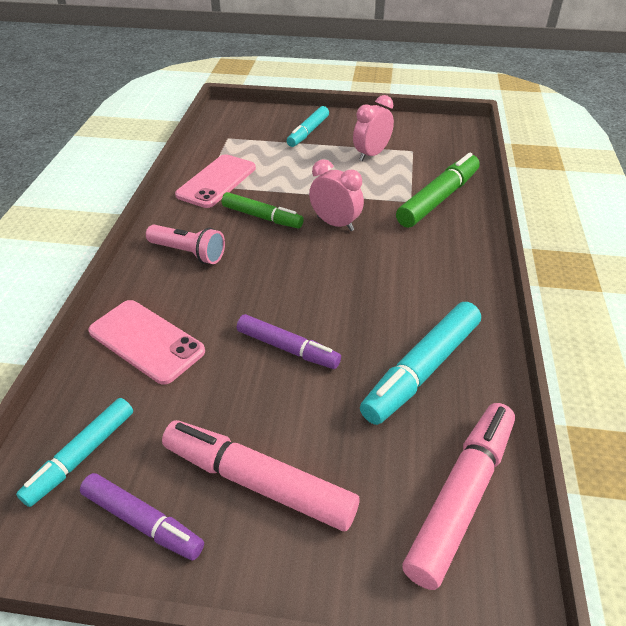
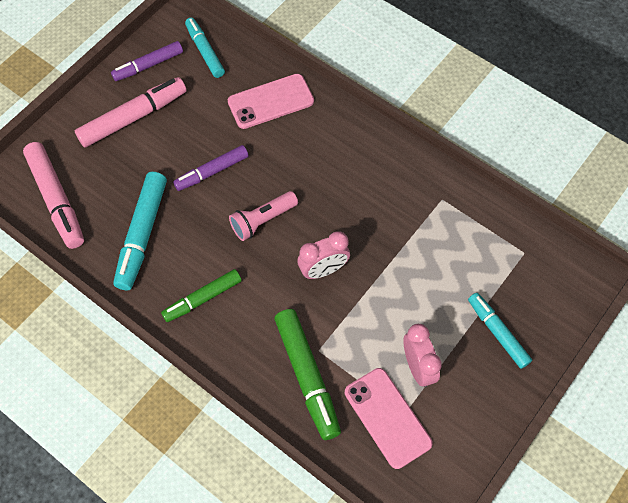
camera: 120 degrees right, 20 degrees up
pink flashlight [146,225,225,264] -> pink flashlight moved to [229,191,298,241]
pink phone [175,154,256,208] -> pink phone moved to [345,368,433,469]
green marker [222,192,304,228] -> green marker moved to [161,269,242,322]
turquoise marker [360,302,481,425] -> turquoise marker turned 150 degrees counterclockwise [113,172,167,290]

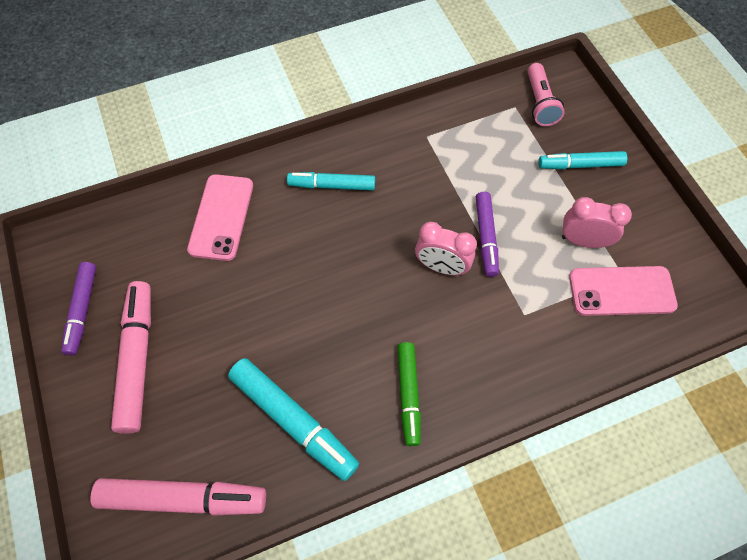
camera: 60 degrees left, 0 degrees up
purple marker [173,145,249,191] -> purple marker moved to [476,192,499,277]
turquoise marker [185,18,225,78] -> turquoise marker moved to [287,172,375,190]
pink flashlight [229,191,298,241] -> pink flashlight moved to [527,63,565,126]
green marker [274,309,341,440] -> none
pink clock [297,231,350,279] -> pink clock turned 105 degrees clockwise [415,222,477,275]

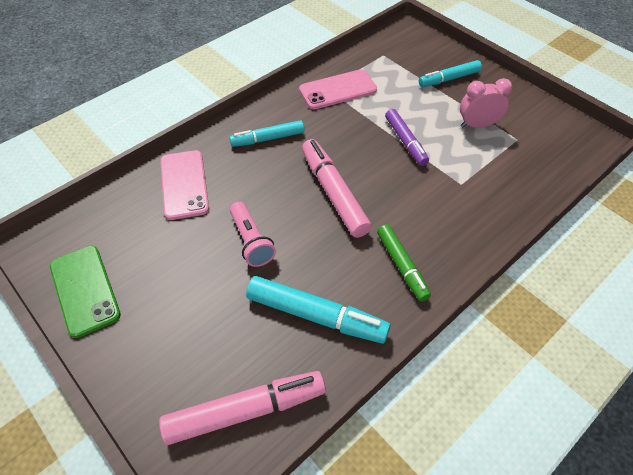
camera: 20 degrees left, 10 degrees down
purple marker [61,262,96,356] -> green phone [50,246,121,338]
pink marker [111,281,151,434] -> pink marker moved to [302,139,372,238]
pink clock [415,222,477,275] -> none
pink flashlight [527,63,565,126] -> pink flashlight moved to [230,202,276,267]
pink phone [569,266,678,316] -> pink phone moved to [299,69,377,109]

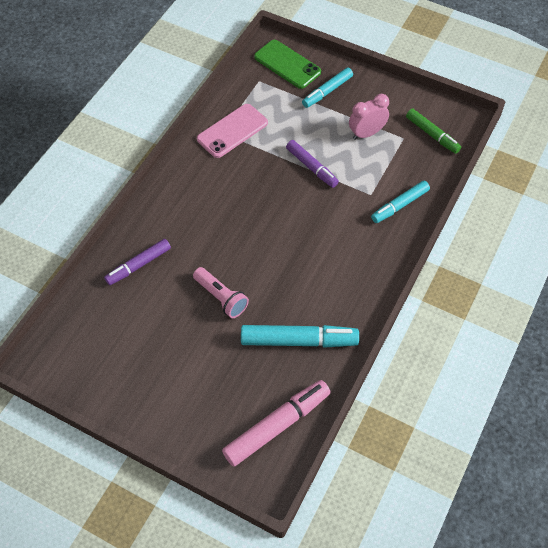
camera: 20 degrees left, 5 degrees up
green phone [50,246,121,338] -> green phone moved to [254,40,321,89]
pink phone [160,150,209,220] -> purple marker [104,239,171,285]
turquoise marker [229,120,305,147] -> turquoise marker moved to [371,181,430,223]
pink marker [302,139,372,238] -> none
green marker [377,224,431,302] -> green marker moved to [406,108,461,154]

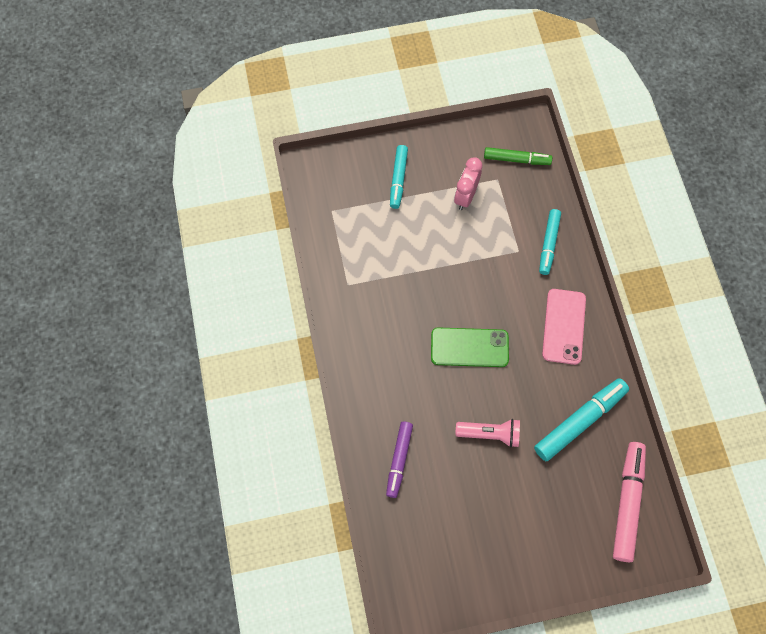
camera: 40 degrees left, 10 degrees up
pink phone [197,104,268,158] -> pink phone moved to [542,289,586,365]
green phone [254,40,321,89] -> green phone moved to [431,327,509,367]
purple marker [286,140,339,188] -> none

